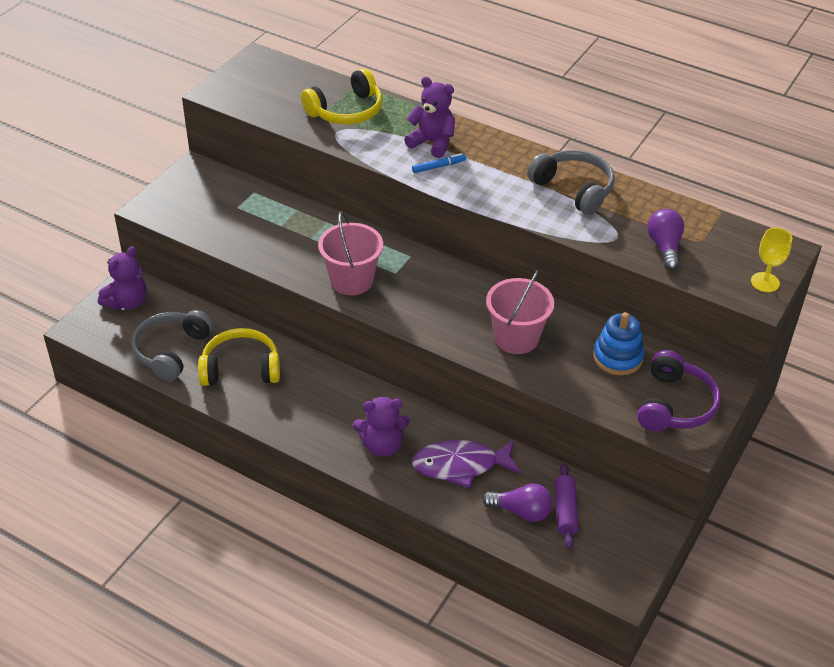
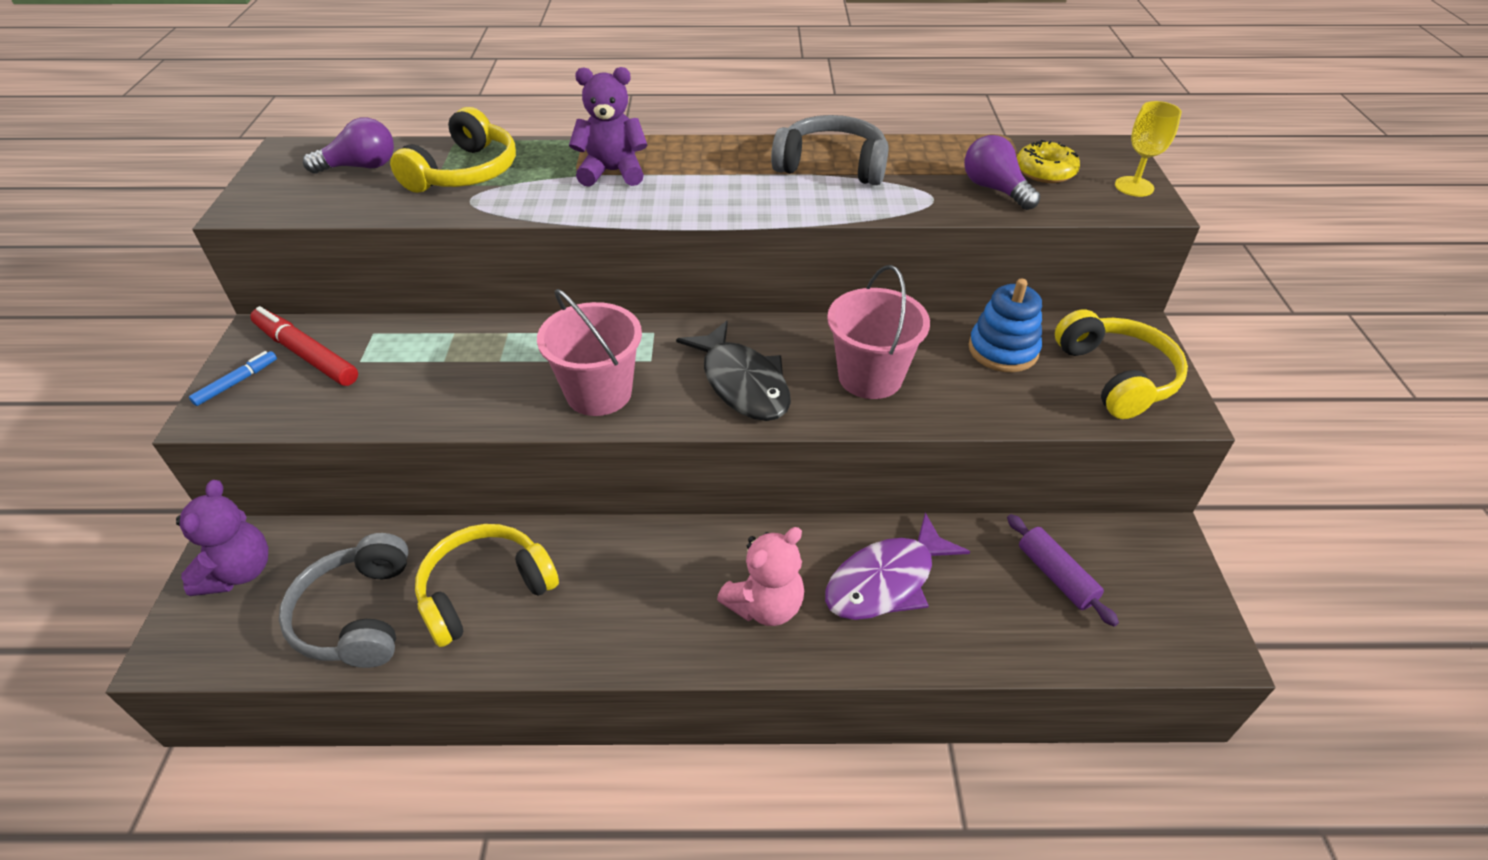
camera: 30 degrees left, 0 degrees up
purple teddy bear [353,396,410,457] -> pink teddy bear [717,527,804,626]
blue marker [412,153,466,173] -> blue marker moved to [189,351,277,406]
purple light bulb [482,483,553,522] -> purple light bulb moved to [303,118,394,174]
purple headphones [637,350,721,431] -> yellow headphones [1055,309,1188,419]
none -> red marker [250,306,358,386]
none -> black fish [676,321,791,421]
none -> yellow donut [1017,140,1080,183]

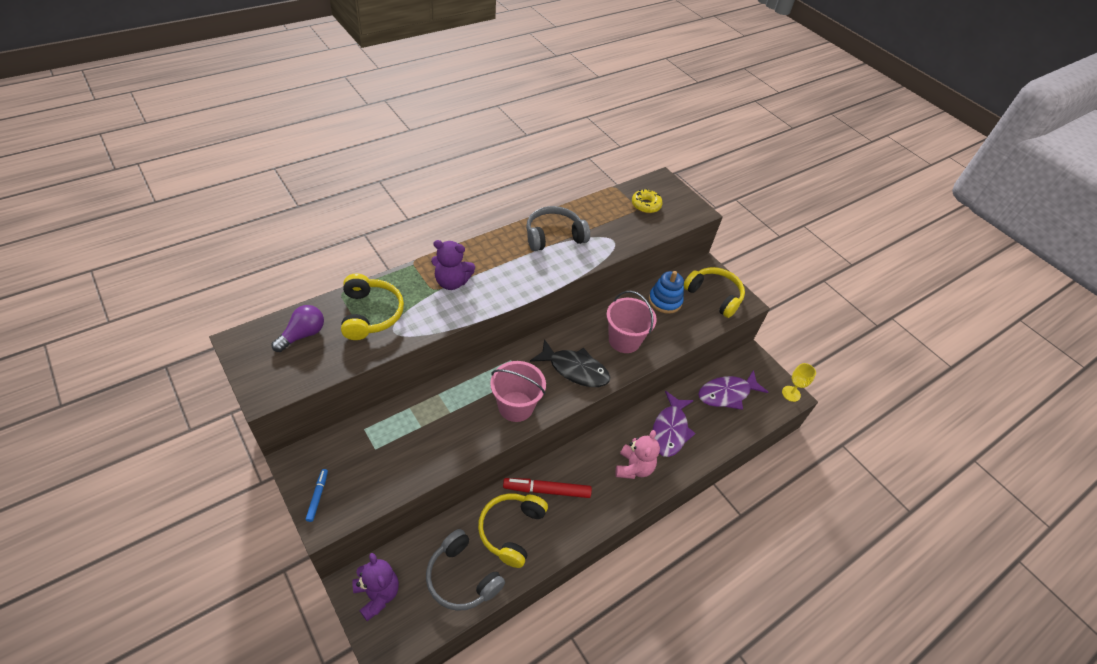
camera: 40 degrees left, 5 degrees up
red marker [250,306,358,386] -> red marker moved to [503,478,592,498]
purple teddy bear [569,67,648,187] -> purple teddy bear turned 135 degrees counterclockwise [431,240,475,290]
purple light bulb [964,135,1040,210] -> none
purple rolling pin [1007,514,1119,627] -> purple fish [698,370,769,410]
yellow goblet [1115,101,1182,197] -> yellow goblet moved to [782,363,816,402]

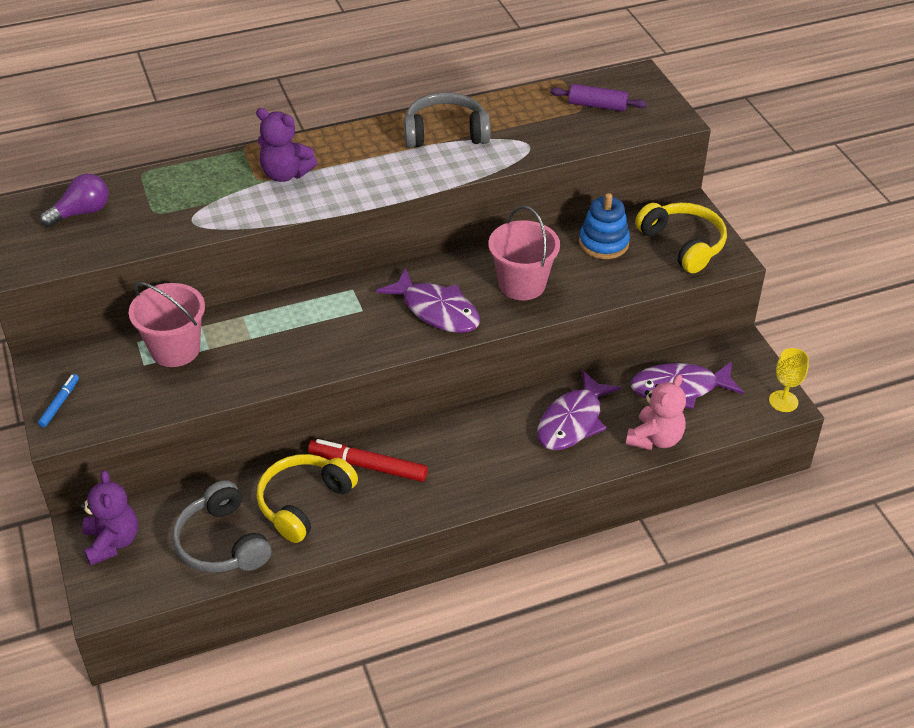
camera: 20 degrees right, 5 degrees down
yellow headphones [341,273,404,340] -> none
pink bucket [490,361,546,422] -> pink bucket moved to [129,282,205,367]
black fish [530,339,610,387] -> purple fish [376,268,480,333]
pink teddy bear [616,430,660,479] -> pink teddy bear moved to [626,374,686,450]
yellow donut [632,189,663,213] -> purple rolling pin [550,84,647,112]

